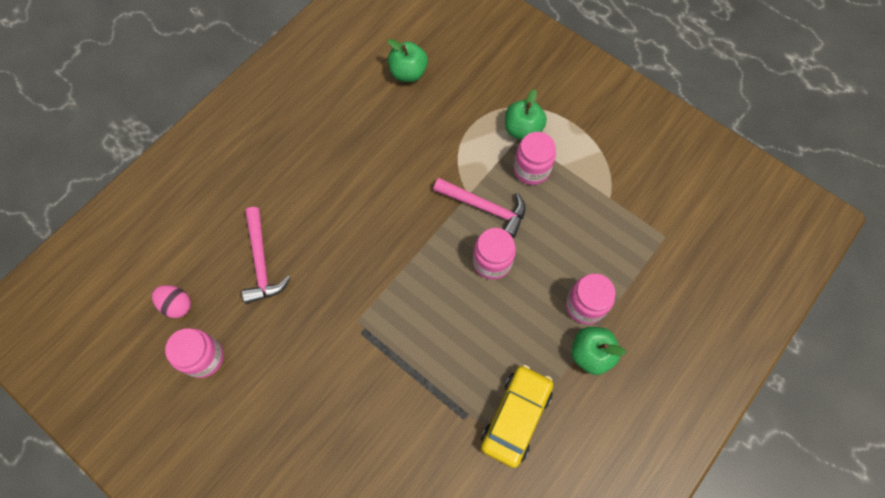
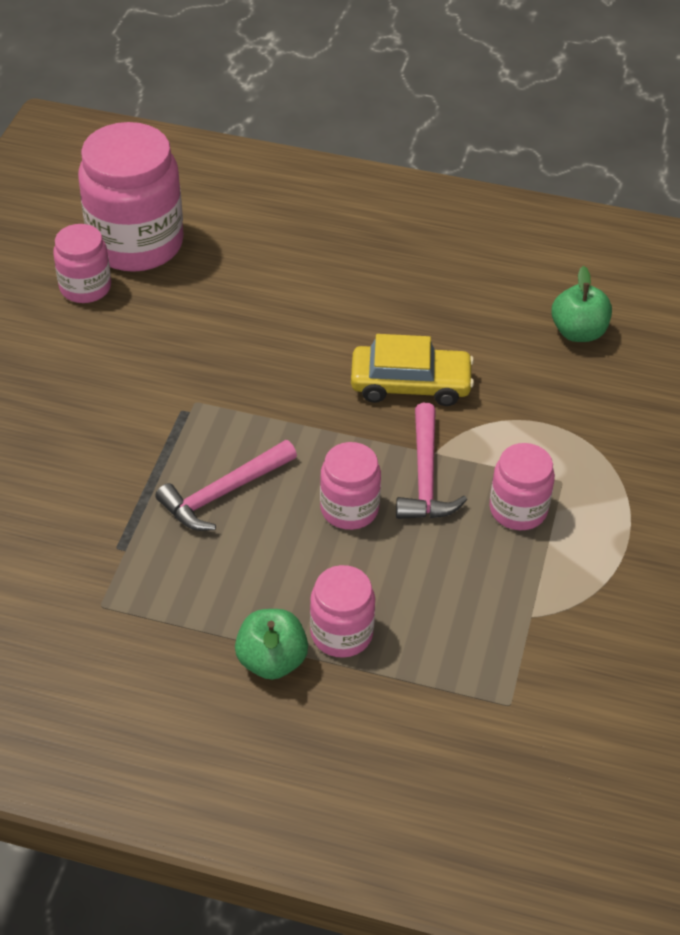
camera: 65 degrees right, 20 degrees down
pink egg [152,285,191,318] -> pink jar [78,122,184,272]
pink hammer [242,207,291,304] -> pink hammer moved to [155,440,297,531]
yellow car [481,365,554,468] -> yellow car moved to [351,334,474,406]
green apple [505,89,547,140] -> none

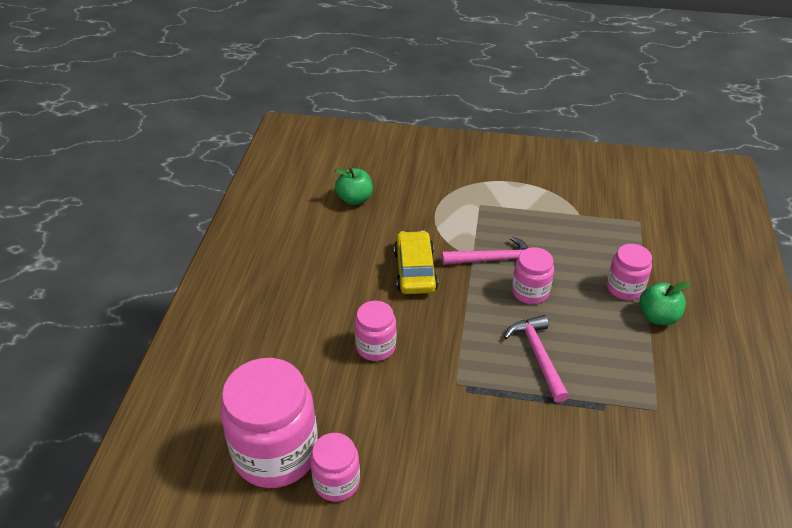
camera: 95 degrees left, 5 degrees down
pink hammer [155,440,297,531] -> pink hammer turned 150 degrees counterclockwise [504,315,569,403]
pink jar [490,443,555,530] -> pink jar moved to [355,301,396,361]

